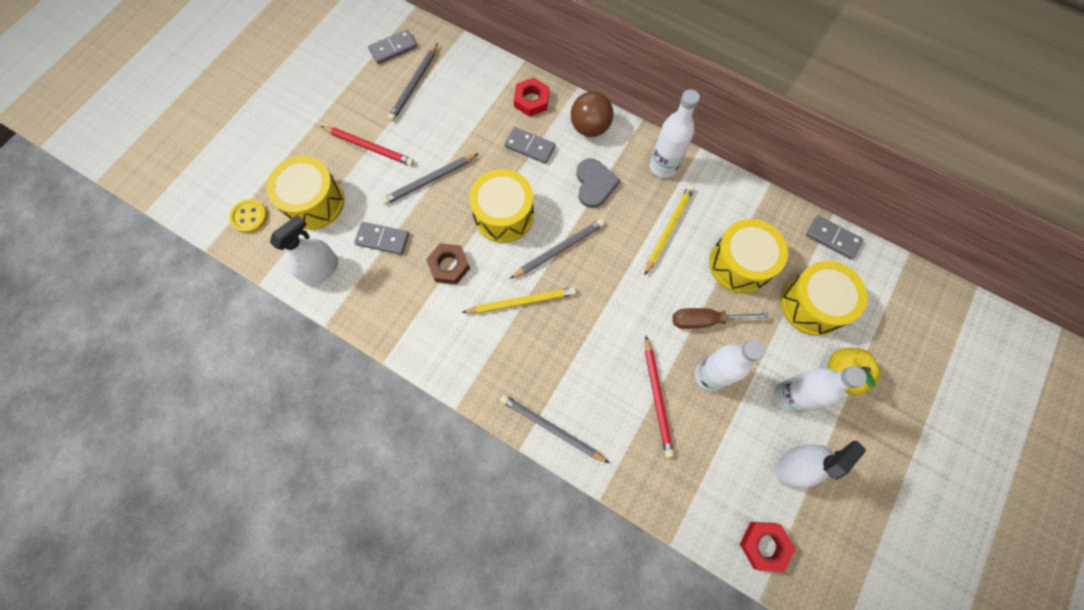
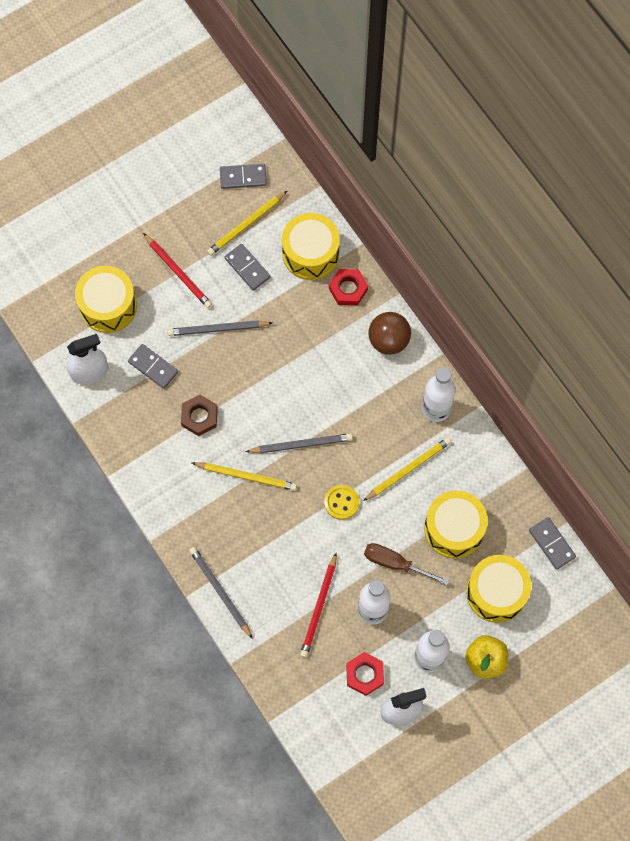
camera: 25 degrees right, 0 degrees up
yellow button [229,199,268,233] -> yellow button moved to [324,485,359,520]
grey pencil [388,43,438,121] -> yellow pencil [207,191,287,256]
yellow drum [469,169,534,243] -> yellow drum moved to [282,213,340,280]
grey domino [504,127,556,164] -> grey domino moved to [224,244,271,291]
grey heart [576,158,620,208] -> none
red nut [740,522,796,572] -> red nut moved to [346,652,384,696]

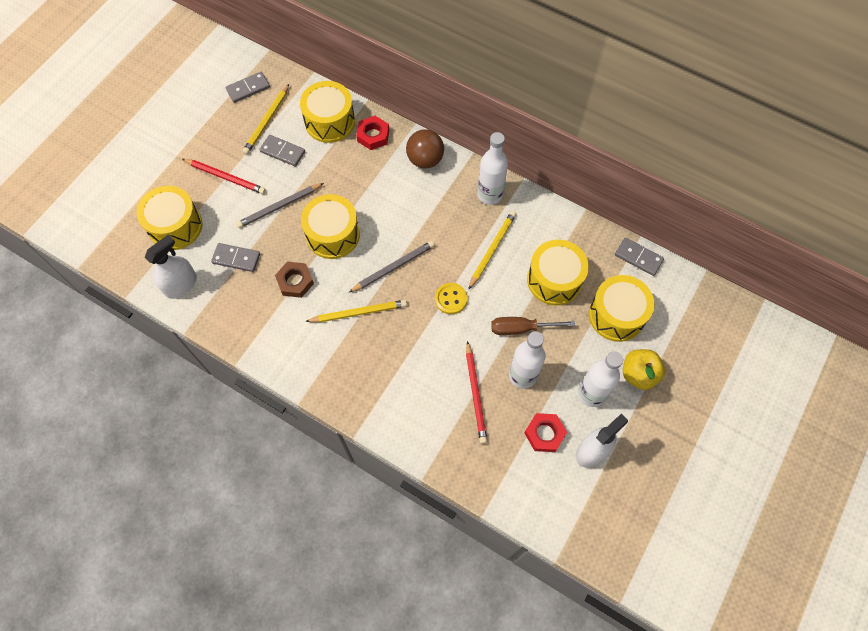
camera: 25 degrees left, 5 degrees down
grey pencil [189,547,253,639] -> none
none -> yellow drum [301,194,360,259]

